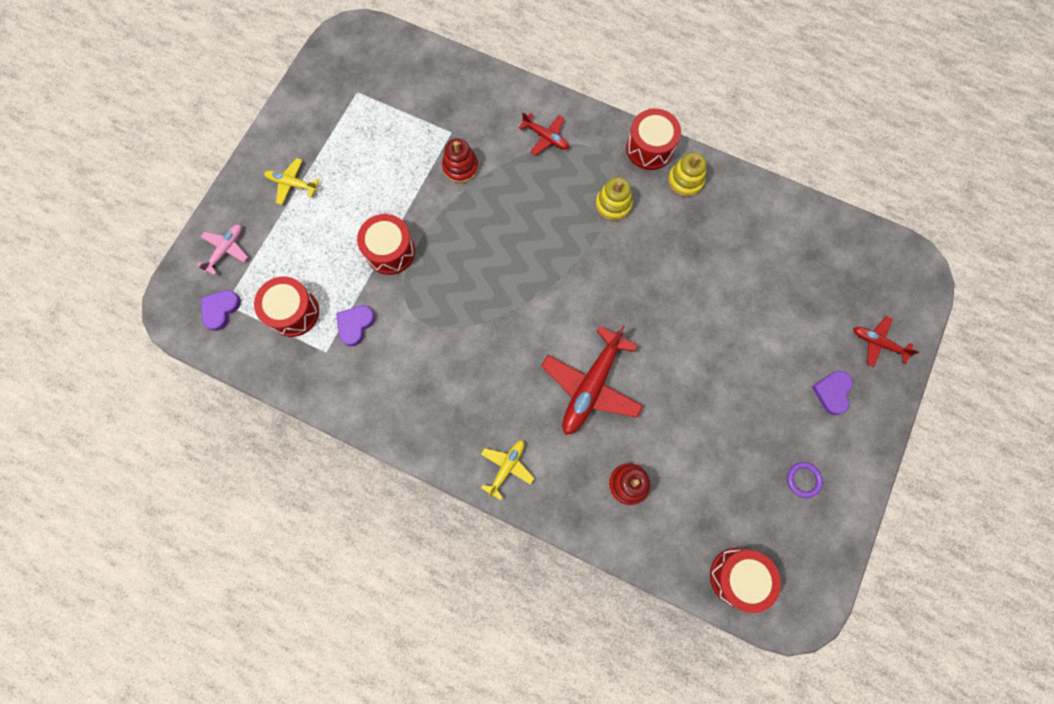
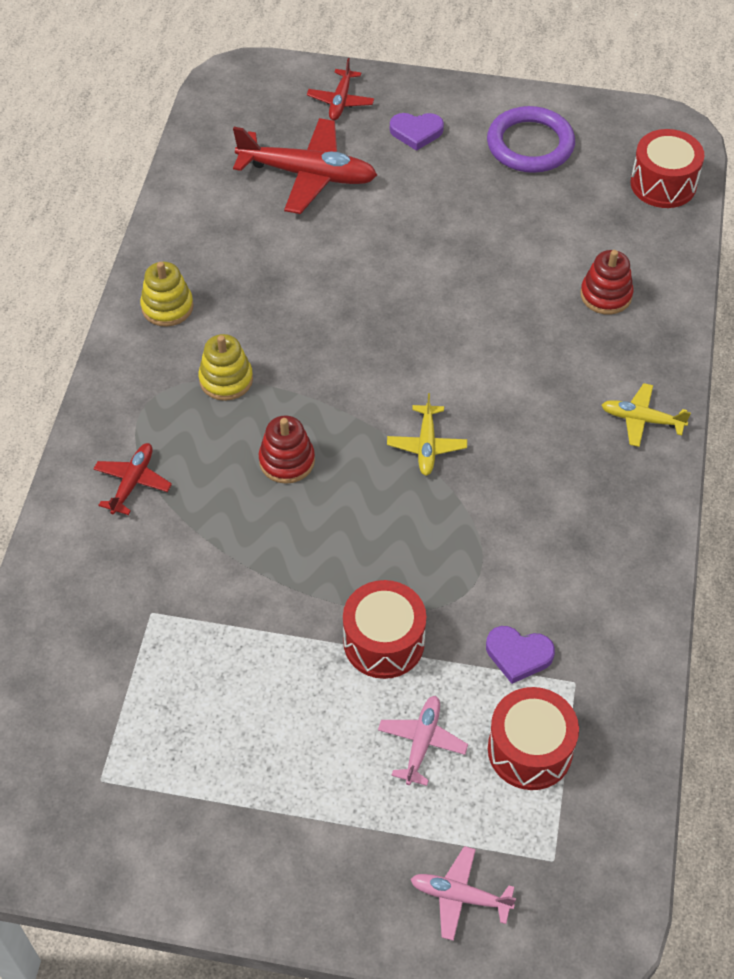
camera: 105 degrees left, 20 degrees down
purple heart [201,290,241,331] -> none
yellow plane [264,158,319,205] -> yellow plane moved to [387,393,467,475]
red stacking toy [442,138,478,183] -> red stacking toy moved to [259,416,315,484]
red plane [541,325,643,435] -> red plane moved to [233,118,377,214]
red drum [626,109,681,170] -> none
purple ring [787,462,823,498] -> purple ring [487,106,575,173], size x2.10
none -> pink plane [378,696,468,786]

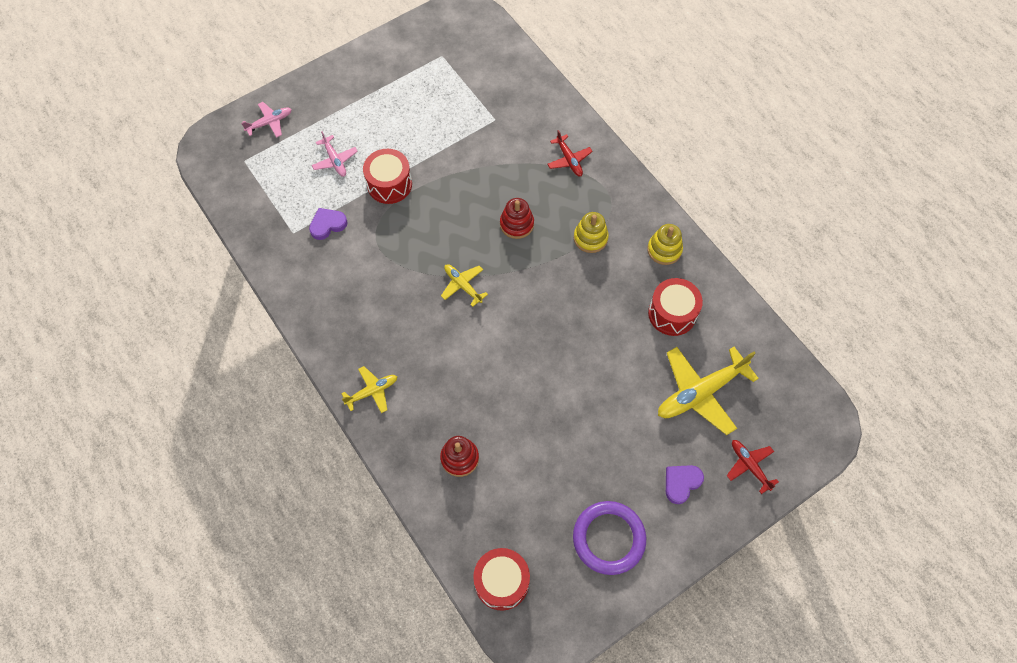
camera: 135 degrees right, 10 degrees up
red plane [233,118,377,214] -> yellow plane [658,347,759,435]
red drum [488,687,579,790] -> red drum moved to [648,278,703,336]

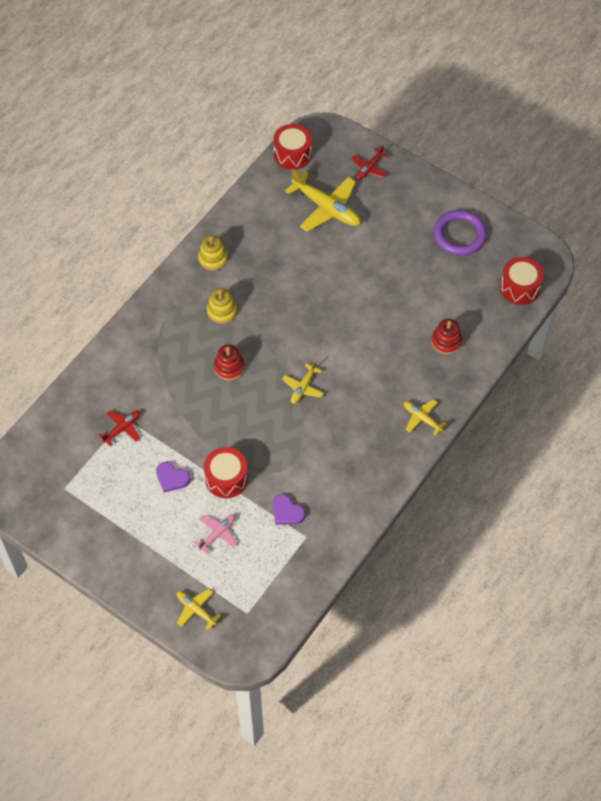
camera: 110 degrees left, 5 degrees down
pink plane [241,102,292,138] -> yellow plane [177,589,221,630]
red plane [547,130,593,176] -> red plane moved to [99,410,140,447]
red drum [648,278,703,336] -> red drum moved to [273,124,312,170]
purple heart [666,465,704,504] -> purple heart moved to [156,462,190,492]

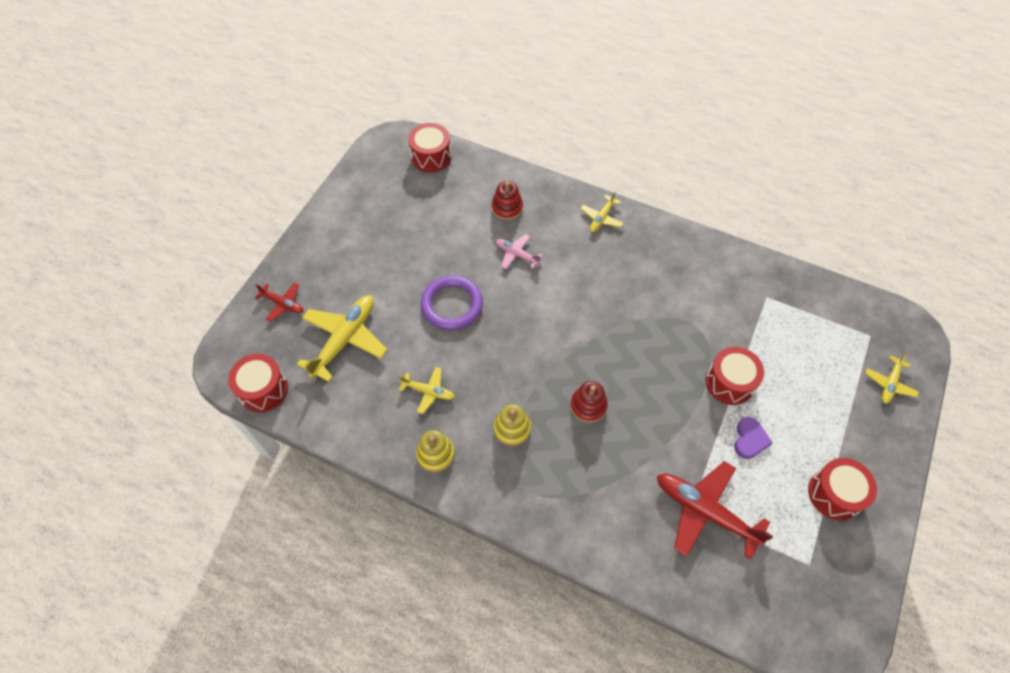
camera: 100 degrees left, 0 degrees up
red plane [99,410,140,447] -> red plane [657,461,773,559], size x1.89
pink plane [194,514,237,554] -> pink plane moved to [495,234,543,269]
purple heart [273,494,305,525] -> none
yellow plane [282,361,324,404] -> yellow plane moved to [399,367,455,414]
purple ring [433,210,487,256] -> purple ring moved to [421,275,483,330]
none -> red drum [808,458,877,520]

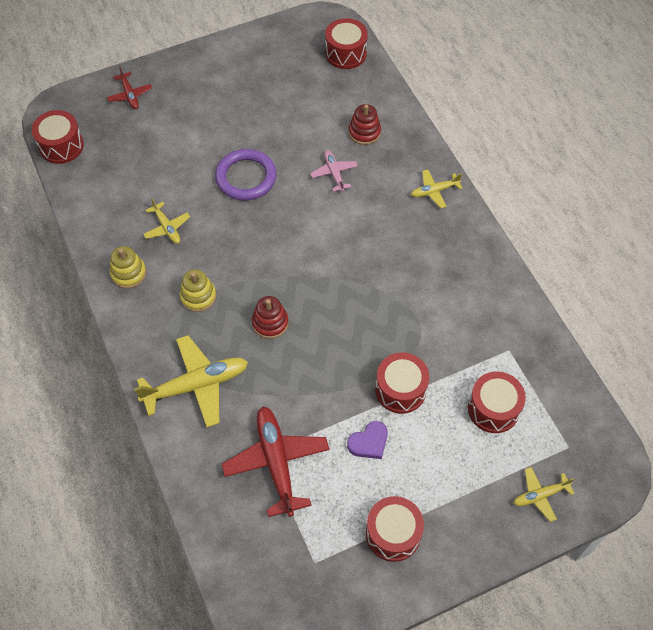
camera: 40 degrees right, 0 degrees up
yellow plane [297,295,387,382] -> yellow plane moved to [134,335,248,427]
none -> red drum [468,372,526,433]

